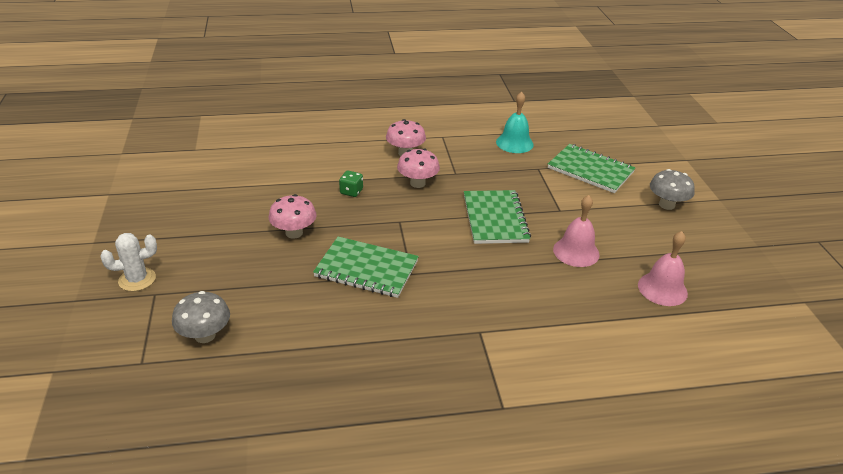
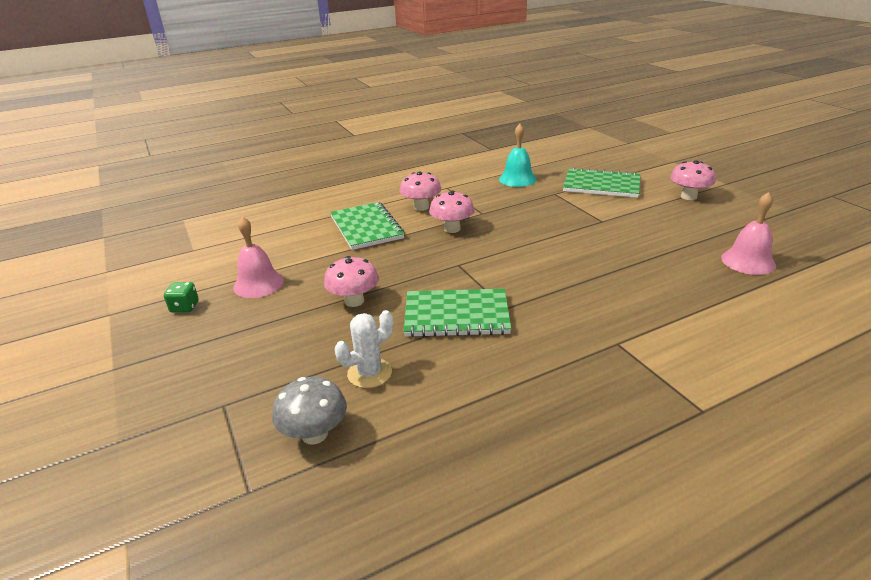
camera: 15 degrees left, 5 degrees down
white cactus [100,233,157,291] -> white cactus moved to [335,310,393,388]
green dice [339,171,363,197] -> green dice moved to [164,282,199,313]
green notebook [464,190,531,244] -> green notebook moved to [330,202,405,250]
pink bell [553,195,599,267] -> pink bell moved to [233,216,284,298]
grey mushroom [650,169,695,210] -> pink mushroom [670,160,716,200]

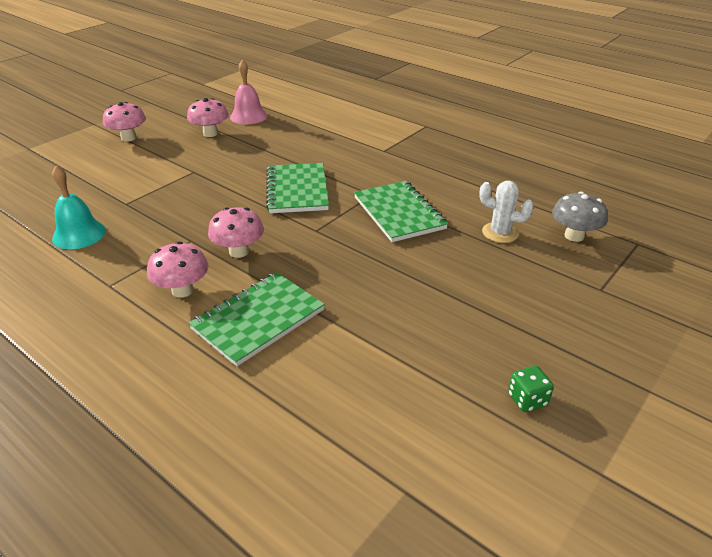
camera: 115 degrees left, 5 degrees up
pink bell [233,216,284,298] -> none
pink mushroom [324,256,379,307] -> pink mushroom moved to [187,98,229,137]
green notebook [563,167,641,198] -> green notebook moved to [266,163,329,213]

